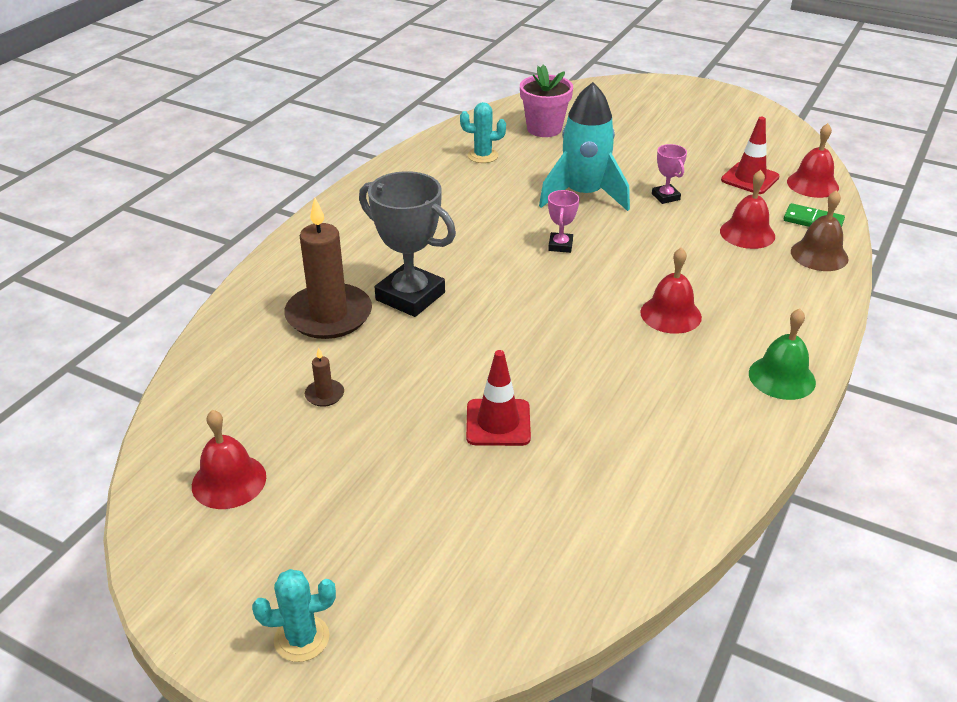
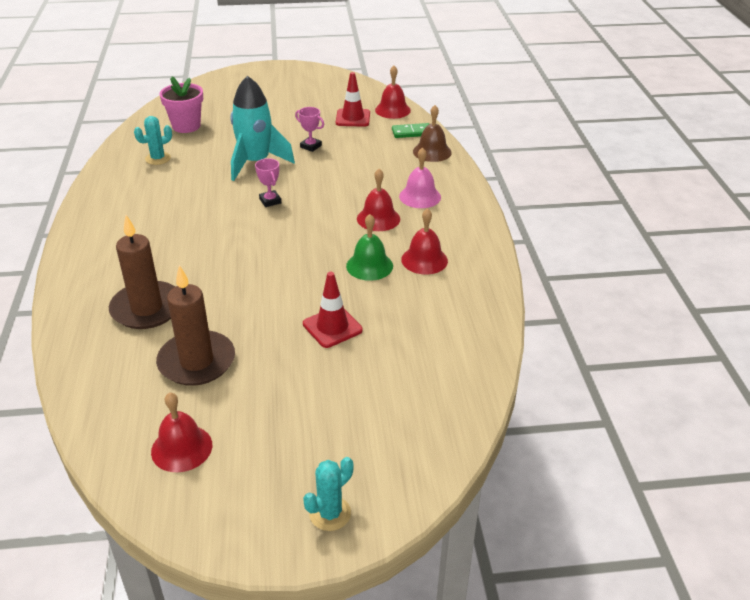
camera: 35 degrees left, 0 degrees up
brown candle [305,347,344,407] -> brown candle [156,265,235,386], size x2.43
grey trophy [359,171,456,317] -> none
red bell [720,170,775,249] -> red bell moved to [401,208,448,275]
green bell [749,308,816,400] -> green bell moved to [346,214,393,281]
none -> pink bell [399,147,441,208]

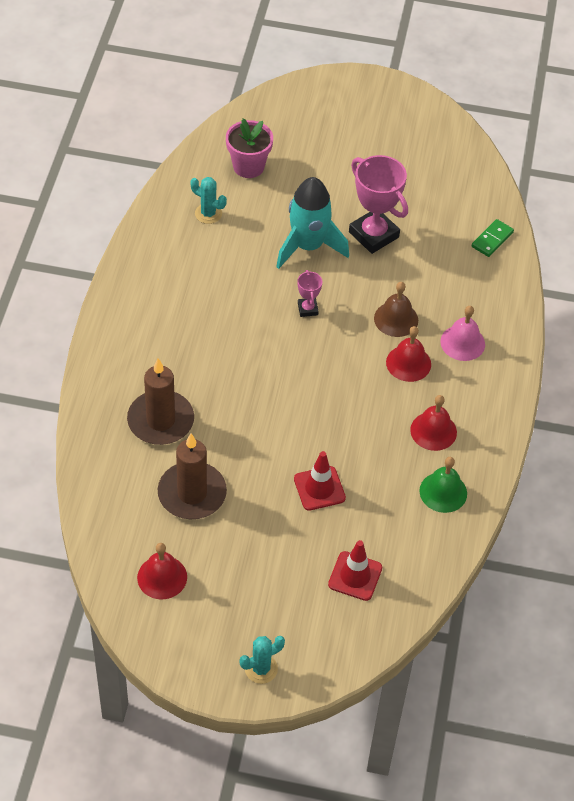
camera: 15 degrees right, 15 degrees up
turquoise cactus [134,116,172,165] -> turquoise cactus turned 45 degrees clockwise [190,177,227,224]
pink trophy [295,107,324,152] -> pink trophy [349,155,408,254], size x2.08
red traffic cone [336,72,370,127] -> red traffic cone moved to [328,540,382,601]
green bell [346,214,393,281] -> green bell moved to [419,457,467,513]
red bell [375,66,411,119] -> none
green domino [392,123,429,138] -> green domino turned 60 degrees counterclockwise [472,219,514,257]
brown bell [413,105,452,162] -> brown bell moved to [374,282,418,337]

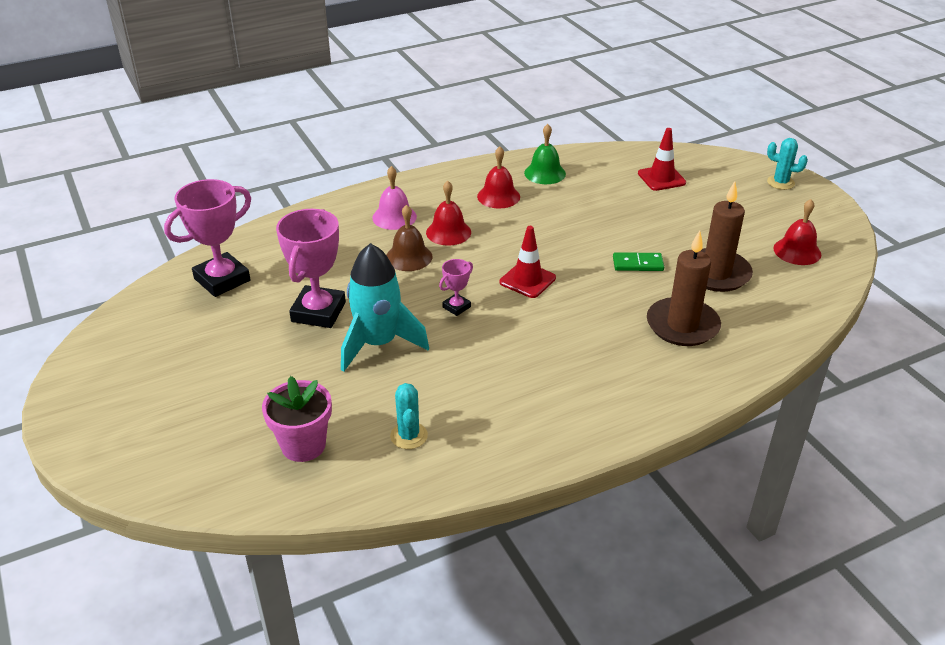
camera: 125 degrees left, 15 degrees down
red traffic cone [294,451,346,511] -> red traffic cone moved to [500,226,556,298]
green domino [472,219,514,257] -> green domino moved to [613,252,664,271]
none -> pink trophy [164,179,251,297]

